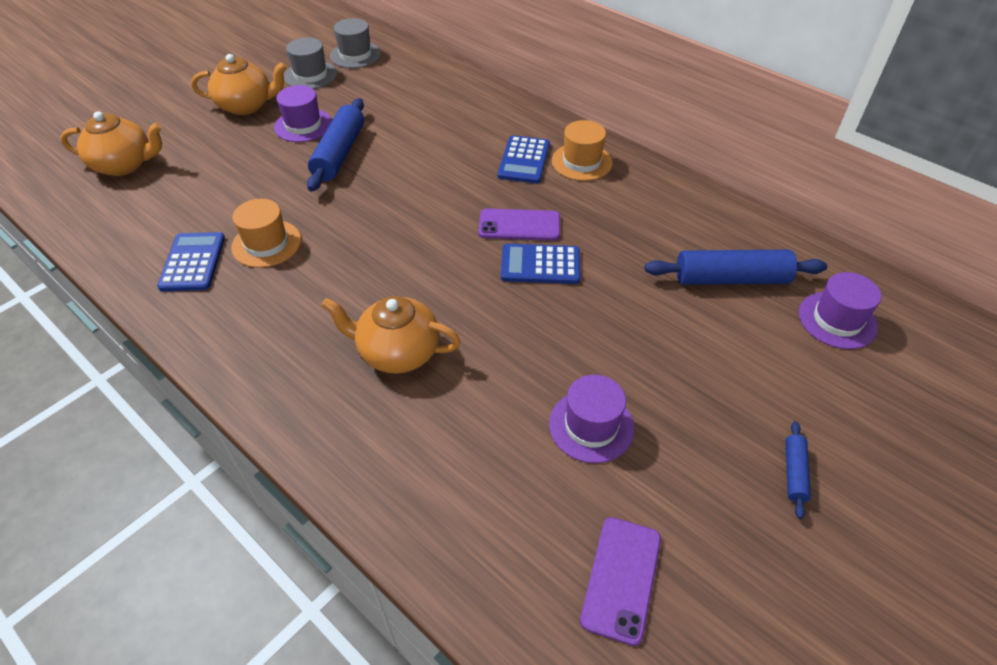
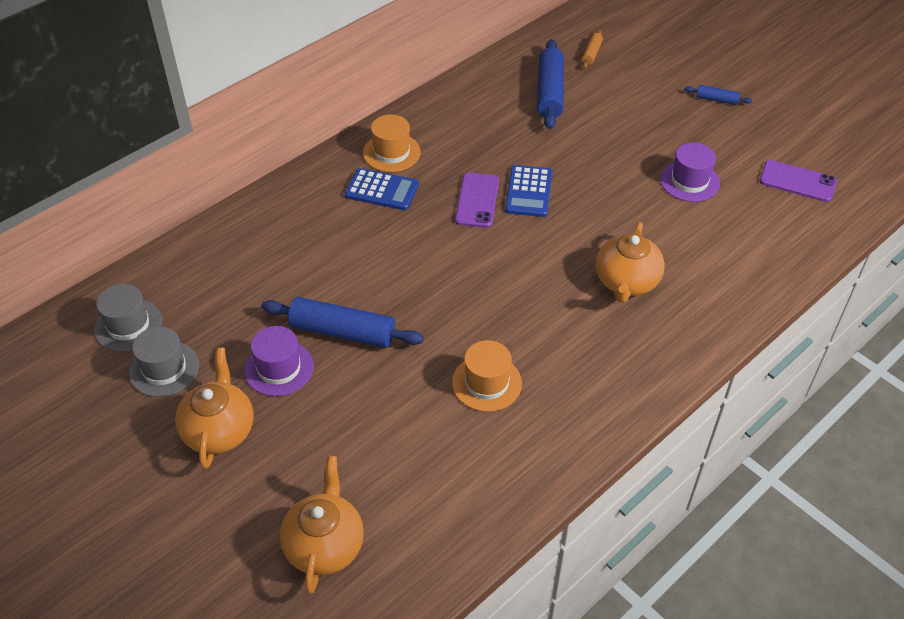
camera: 85 degrees left, 0 degrees up
blue calculator [157,232,225,291] -> none
purple hat [799,272,881,349] -> orange rolling pin [582,30,603,69]

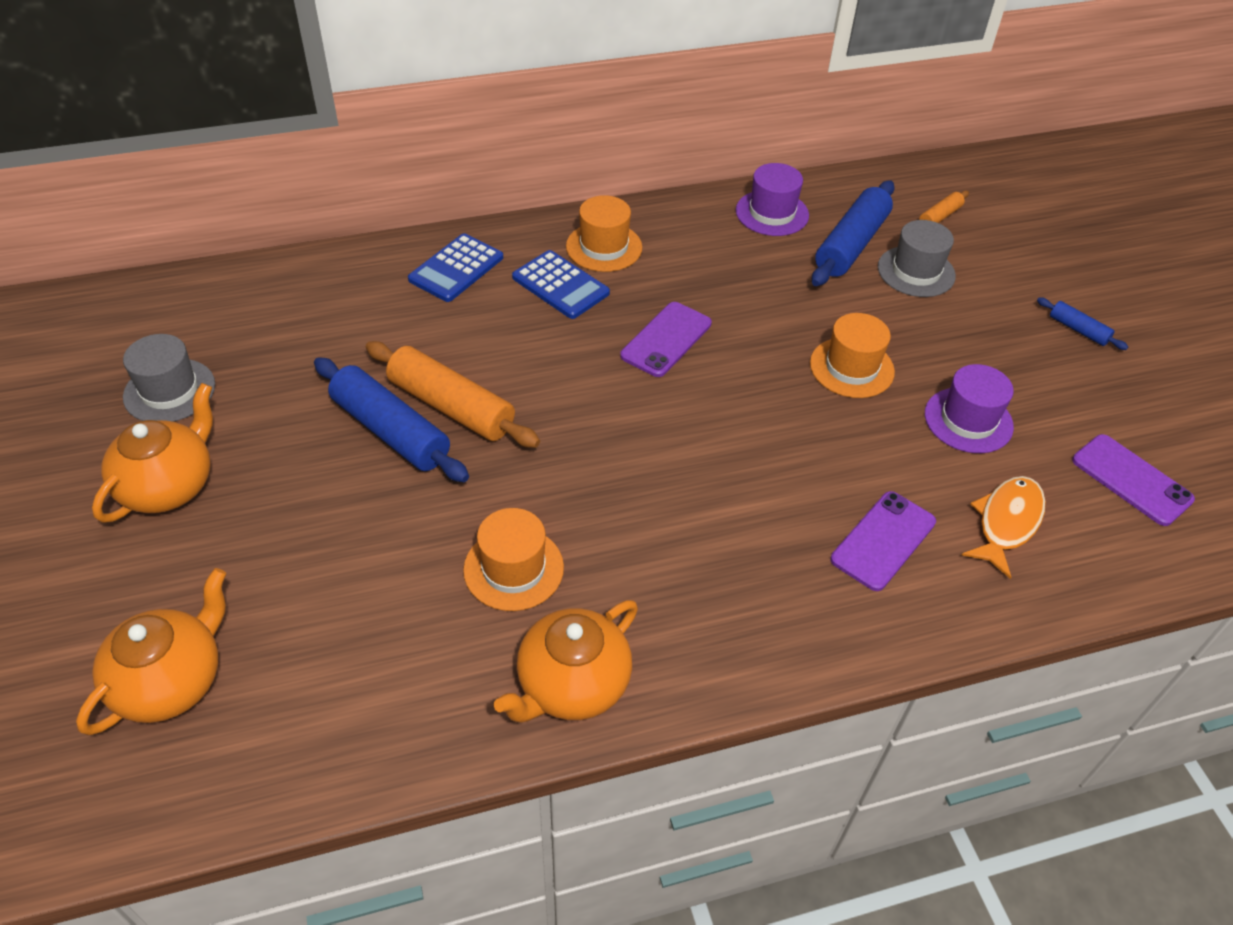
camera: 25 degrees right, 0 degrees up
grey hat [94,284,162,352] -> grey hat moved to [878,220,956,297]
purple hat [244,326,314,396] -> purple hat moved to [736,163,809,236]
blue calculator [505,165,552,217] -> blue calculator moved to [408,233,503,302]
orange teapot [596,222,665,303] -> orange teapot moved to [494,600,638,723]
none -> orange rolling pin [366,341,540,448]
none -> orange hat [810,313,895,398]
none -> purple phone [831,491,936,591]
none -> orange fish [962,476,1046,579]

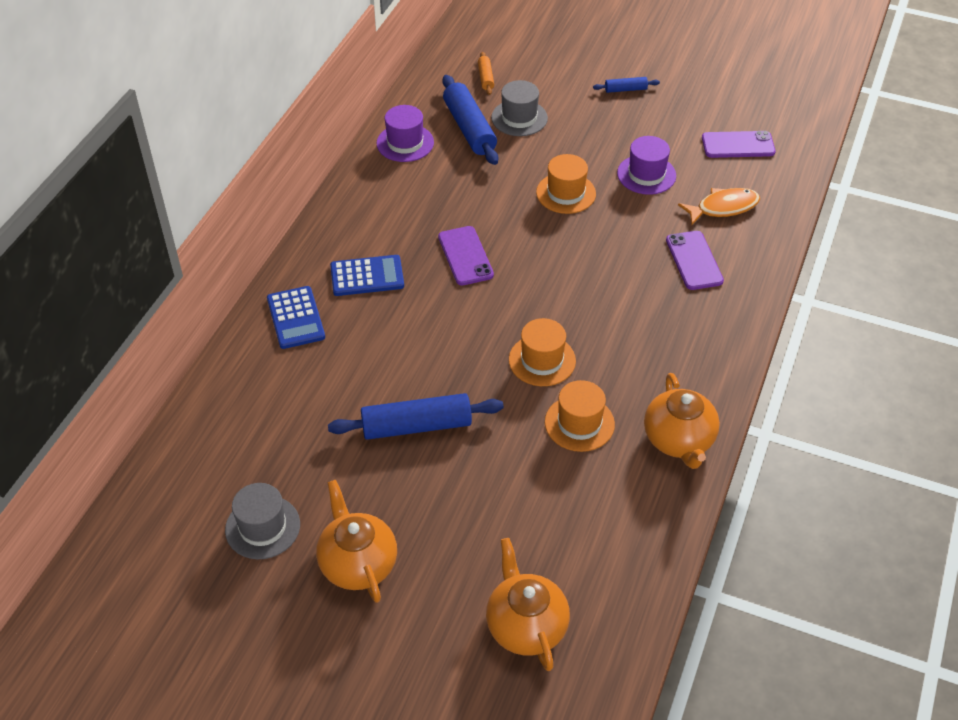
camera: 50 degrees left, 0 degrees up
orange rolling pin [366,341,540,448] -> none
orange hat [566,195,642,272] -> orange hat moved to [509,318,576,386]
orange fish [962,476,1046,579] -> orange fish turned 90 degrees clockwise [678,188,760,225]

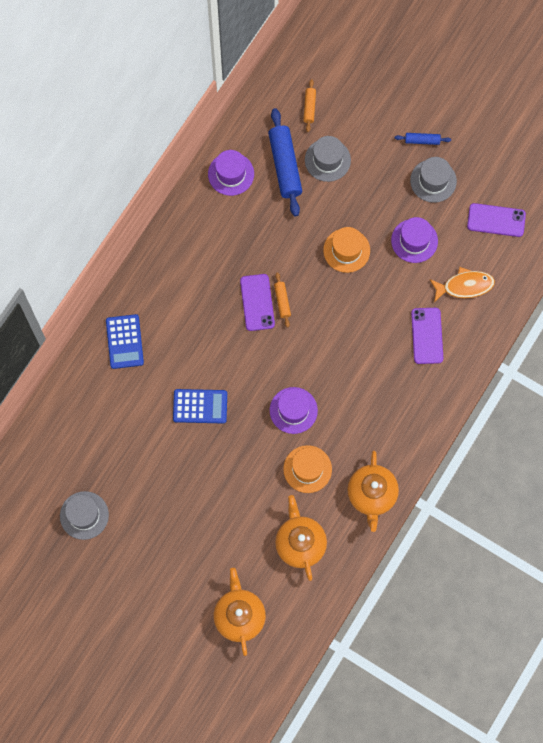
camera: 10 degrees right, 25 degrees up
orange teapot [316,480,397,603] -> orange teapot moved to [275,495,327,581]
blue rolling pin [328,393,504,440] -> none
blue calculator [330,255,404,296] -> blue calculator moved to [173,389,227,424]
orange hat [509,318,576,386] -> purple hat [270,387,318,434]
none -> orange rolling pin [274,272,291,328]
none -> grey hat [410,157,457,203]

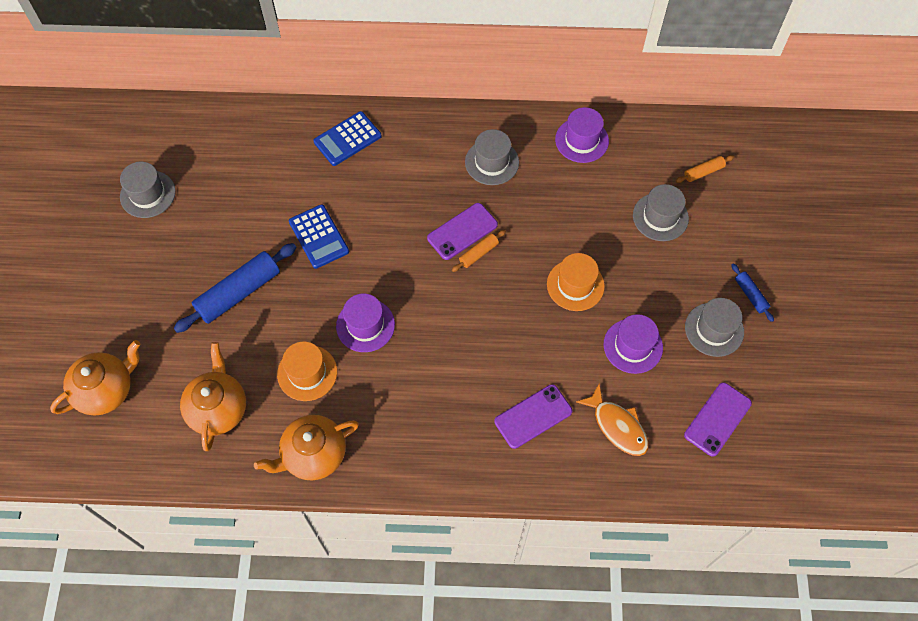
camera: 60 degrees right, 10 degrees down
blue rolling pin [268,108,302,216] -> blue rolling pin moved to [173,243,296,333]
orange teapot [275,495,327,581] -> orange teapot turned 45 degrees counterclockwise [180,342,246,451]
purple phone [467,203,526,237] -> purple phone turned 60 degrees clockwise [684,382,752,457]
none -> grey hat [465,129,519,185]

